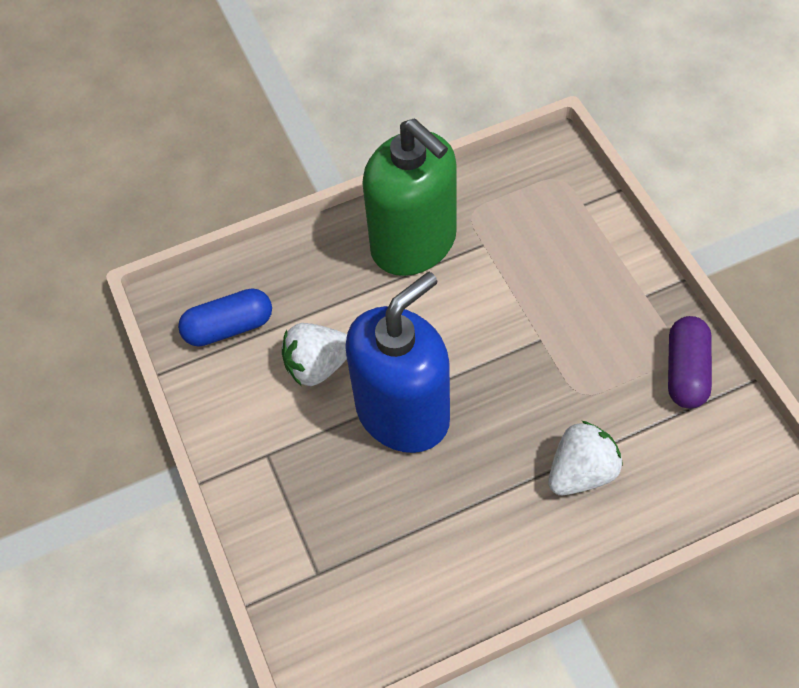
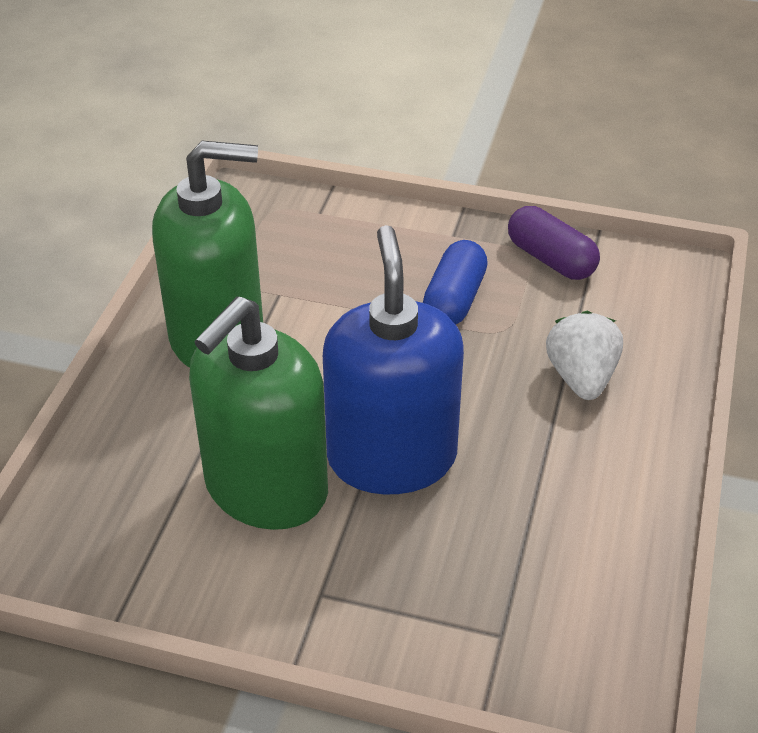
camera: 55 degrees left, 15 degrees down
blue capsule [178,288,272,347] -> blue capsule moved to [423,240,488,325]
white strawberry [282,323,347,386] -> green soap dispenser [189,296,328,530]

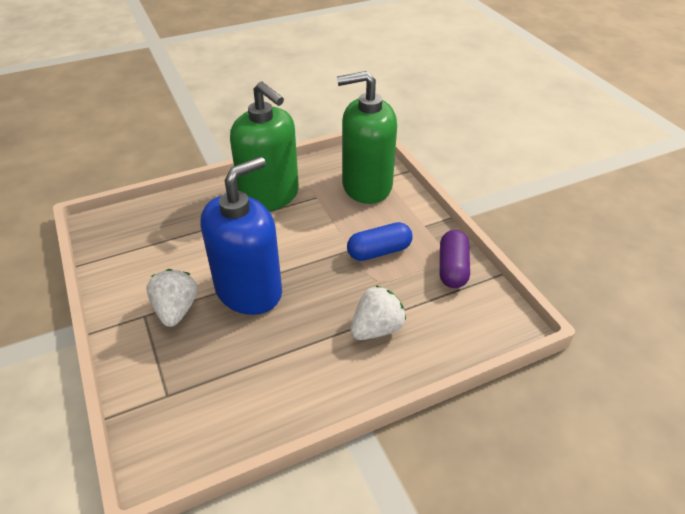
camera: 50 degrees right, 0 degrees up
green soap dispenser [189,296,328,530] -> green soap dispenser moved to [337,71,397,204]
none -> white strawberry [146,269,198,327]

